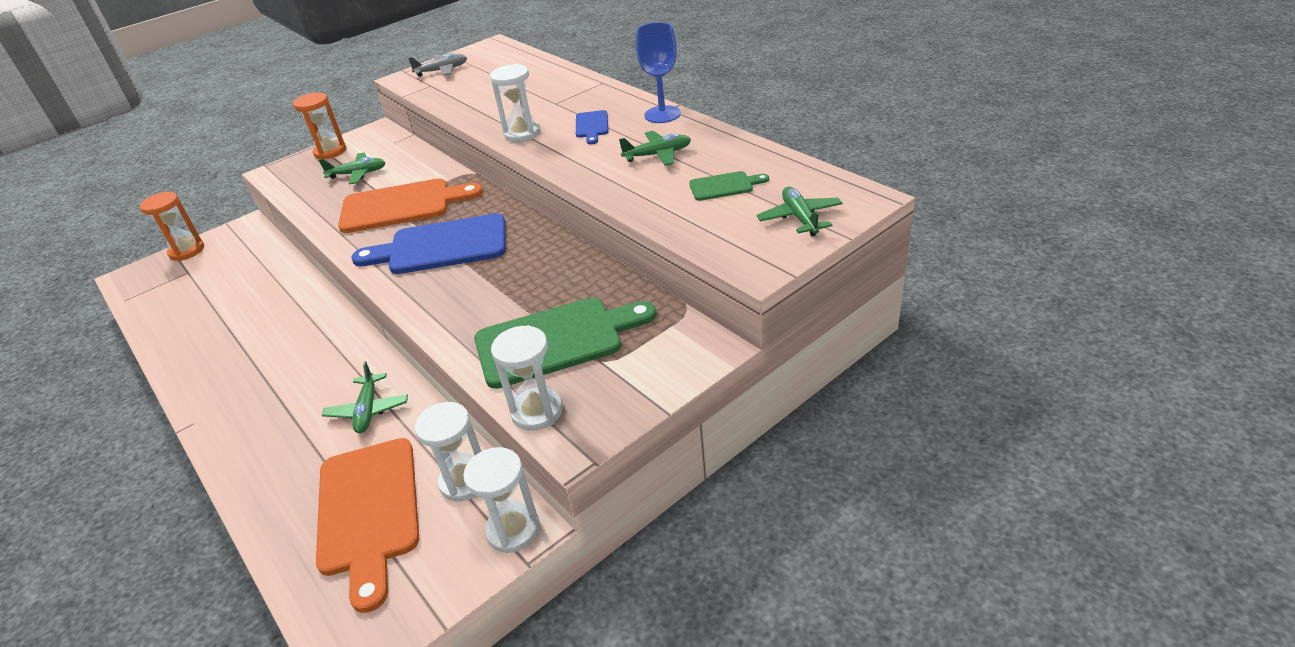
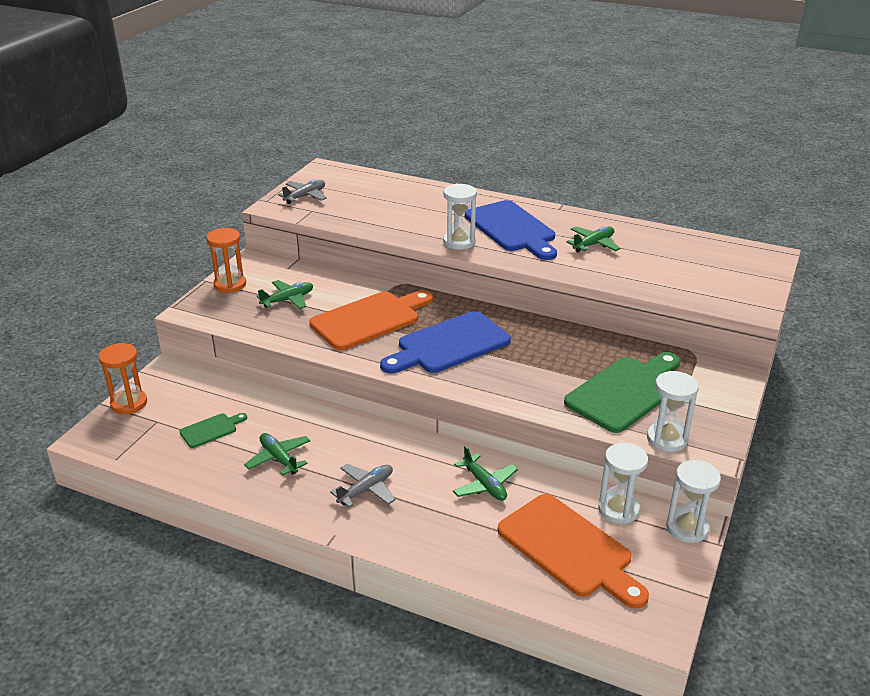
camera: 30 degrees left, 5 degrees down
blue cutting board [576,110,608,144] -> blue cutting board [465,200,557,260], size x2.11
blue goblet [636,22,681,123] -> none
green cutting board [689,171,769,201] -> green cutting board moved to [179,413,247,448]
green plane [757,187,843,237] -> green plane moved to [244,433,310,476]
none -> grey plane [330,464,395,507]

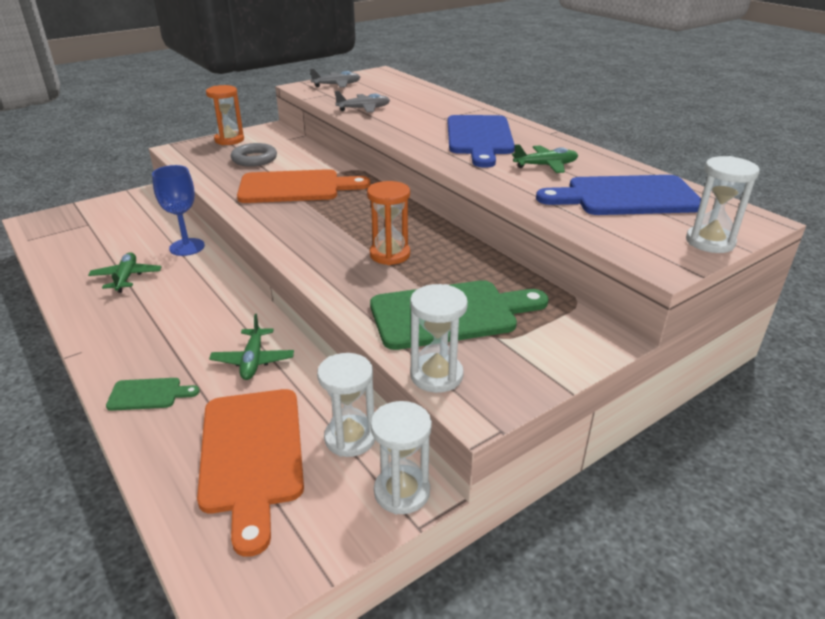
camera: 30 degrees right, 0 degrees up
orange hourglass [98,343,147,414] -> orange hourglass moved to [367,181,410,265]
green cutting board [179,413,247,448] -> green cutting board moved to [106,378,200,411]
green plane [257,280,313,309] -> grey ring [231,143,277,167]
grey plane [330,464,395,507] -> grey plane moved to [335,91,390,113]
blue cutting board [380,311,511,373] -> blue cutting board moved to [536,175,701,215]
white hourglass [443,184,477,250] -> white hourglass moved to [686,156,760,253]
none -> blue goblet [152,165,205,256]

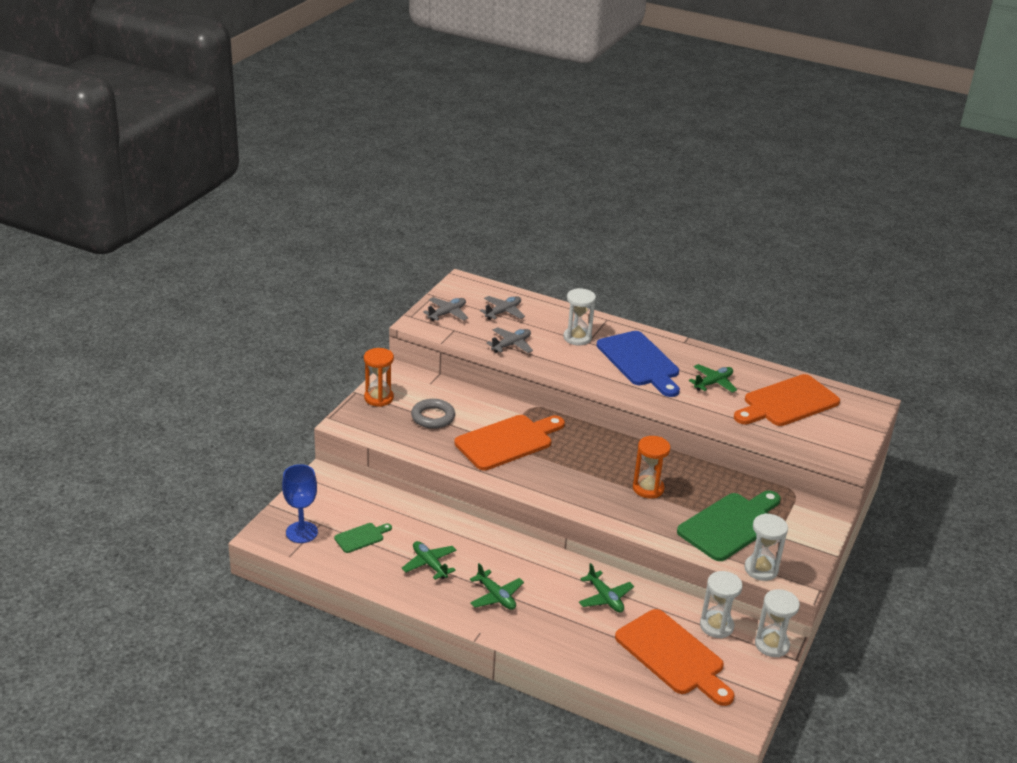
camera: 30 degrees left, 0 degrees up
green cutting board [106,378,200,411] -> green cutting board moved to [334,523,392,553]
blue goblet [152,165,205,256] -> blue goblet moved to [282,464,318,543]
blue cutting board [536,175,701,215] -> orange cutting board [734,374,840,426]
white hourglass [686,156,760,253] -> white hourglass moved to [563,288,596,345]
none -> green plane [470,563,524,610]
none -> grey plane [480,296,525,320]

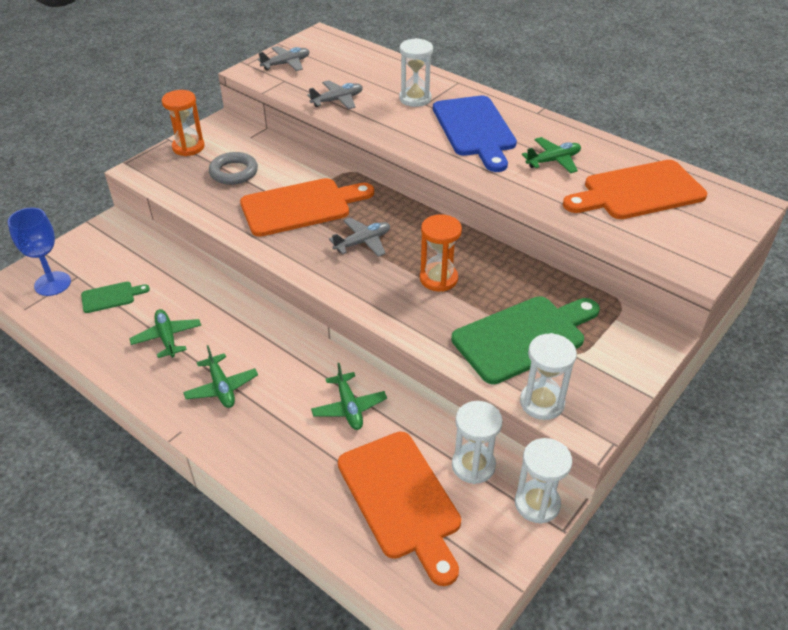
camera: 15 degrees right, 10 degrees up
grey plane [480,296,525,320] -> grey plane moved to [329,217,390,257]

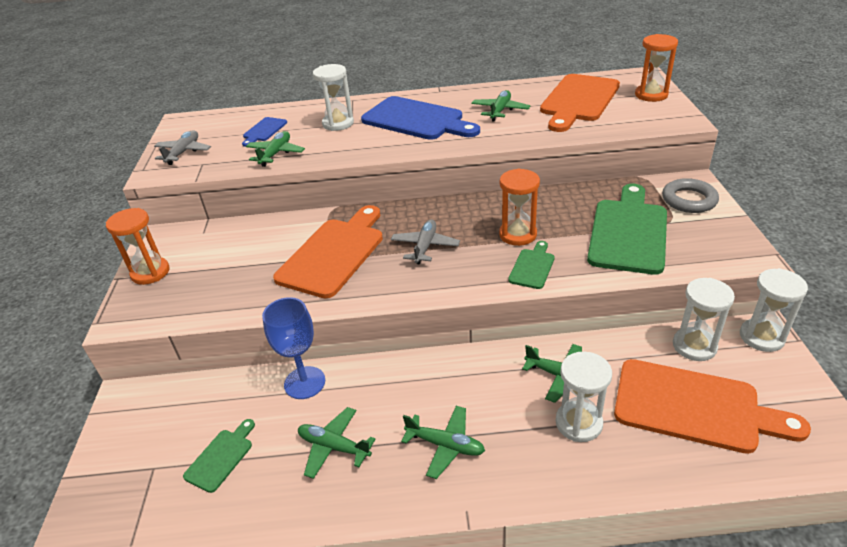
camera: 40 degrees left, 5 degrees down
blue goblet [8,207,71,296] -> blue goblet moved to [262,297,325,399]
grey ring [209,152,258,185] -> grey ring moved to [662,178,719,213]
grey plane [307,80,363,109] -> green plane [246,131,305,167]
white hourglass [520,333,577,420] -> white hourglass moved to [556,351,612,442]
none -> blue cutting board [242,117,287,147]
none -> green cutting board [508,241,555,289]
none -> orange hourglass [635,34,678,102]

